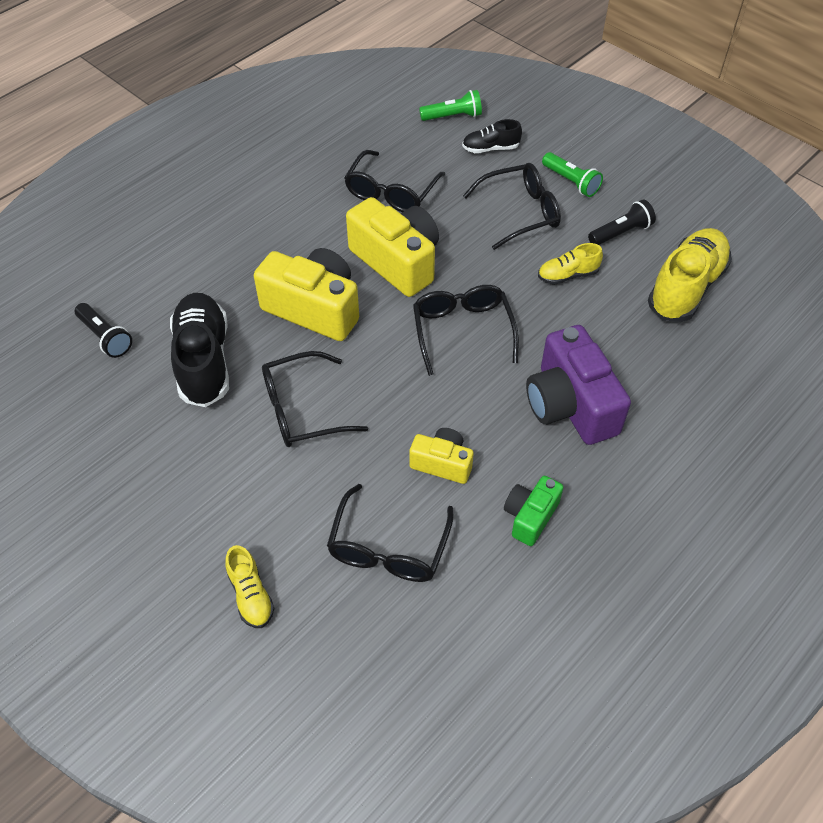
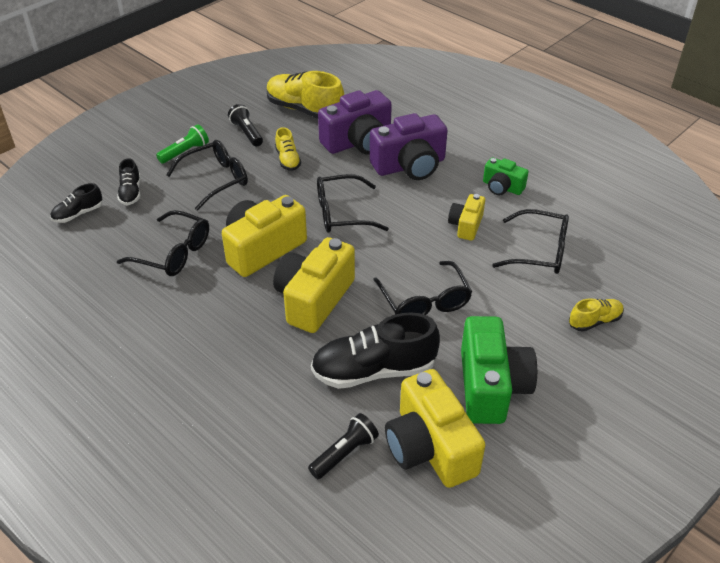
camera: 90 degrees left, 10 degrees down
green flashlight [419,90,482,121] -> black shoe [50,183,102,223]
black glasses [463,163,561,250] -> black glasses turned 75 degrees clockwise [166,140,248,211]
none -> purple camera [318,90,392,154]
none -> yellow camera [385,369,485,488]
none -> green camera [461,316,537,424]

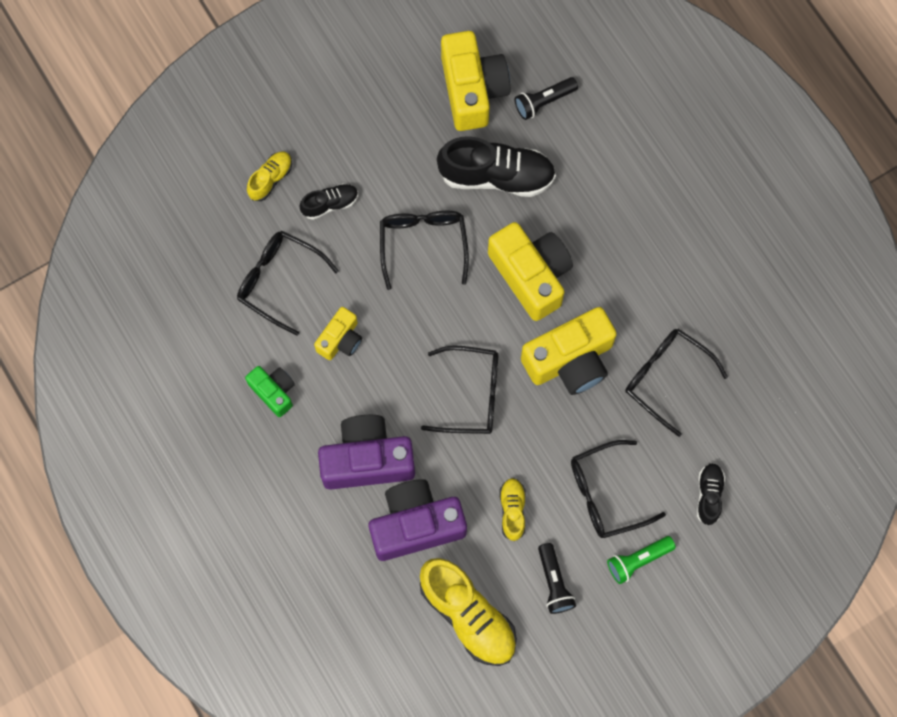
camera: 165 degrees left, 30 degrees up
black shoe [50,183,102,223] -> black shoe moved to [300,183,358,220]
yellow camera [273,237,355,333] -> yellow camera turned 75 degrees counterclockwise [488,222,573,321]
green camera [461,316,537,424] -> none
yellow shoe [569,298,624,331] -> yellow shoe turned 135 degrees clockwise [247,151,292,201]

